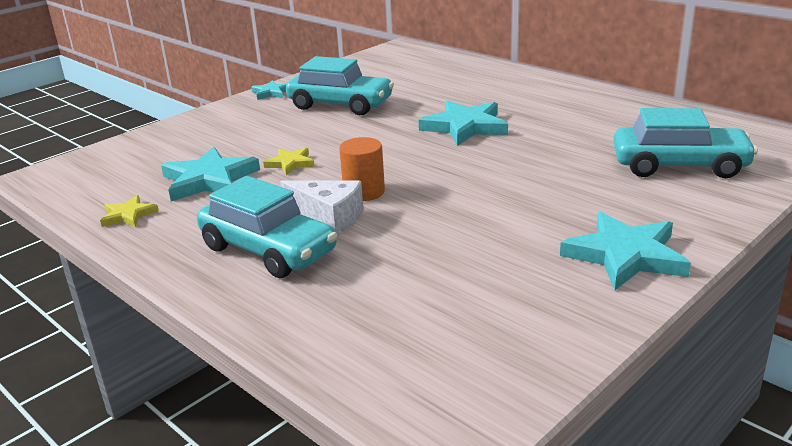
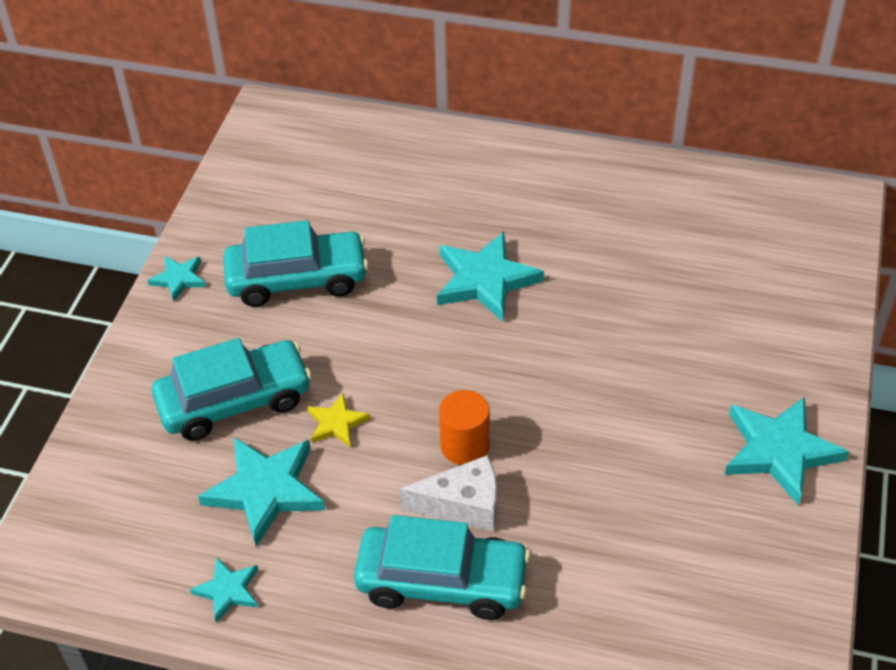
camera: 30 degrees left, 20 degrees up
yellow star [100,195,159,228] -> turquoise star [190,557,258,623]
turquoise car [613,108,758,178] -> turquoise car moved to [152,338,312,441]

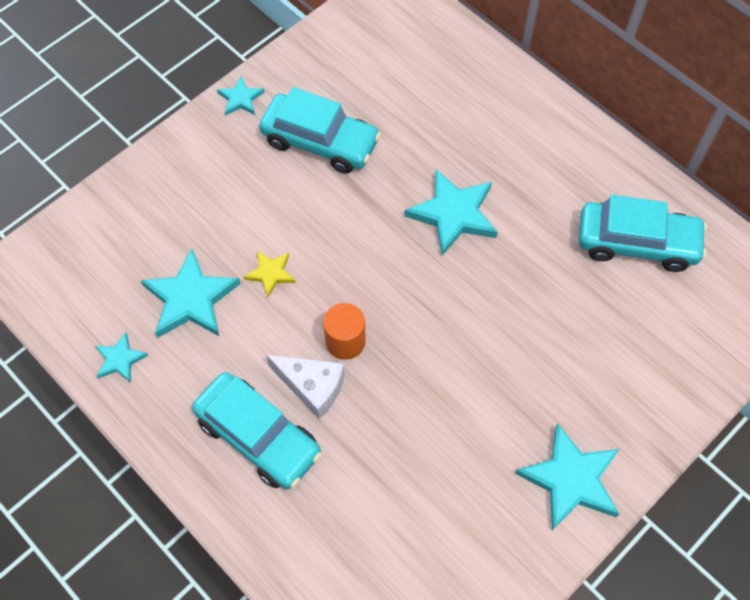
camera: 30 degrees right, 15 degrees up
turquoise car [152,338,312,441] -> turquoise car moved to [579,195,707,272]

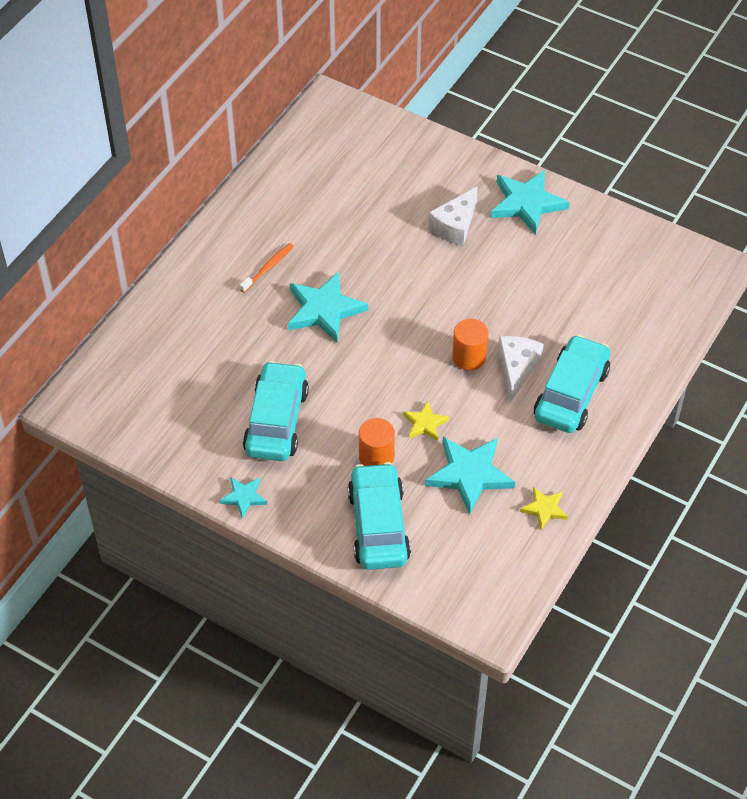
camera: 105 degrees left, 10 degrees down
turquoise star [95,332,148,383] -> yellow star [520,487,568,530]
turquoise car [579,195,707,272] -> turquoise car moved to [348,462,411,570]
none -> orange toothbrush [240,243,294,292]
none -> orange cylinder [359,418,395,466]
none -> white cheese [428,186,478,246]

